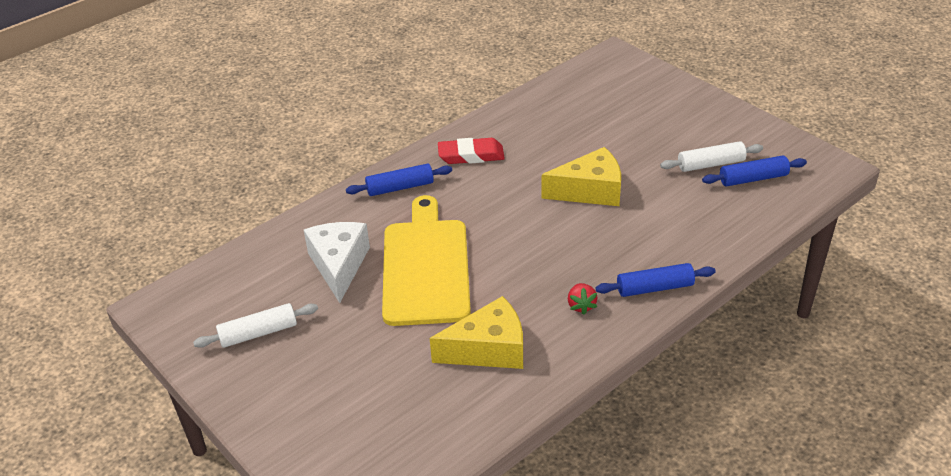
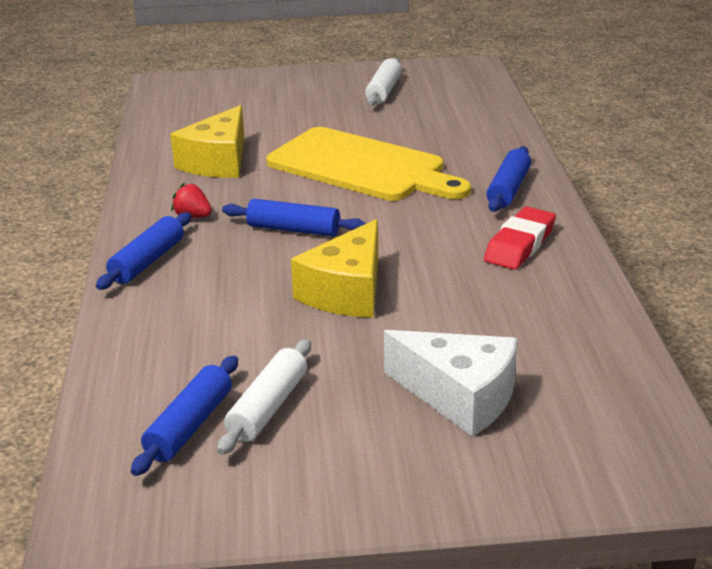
camera: 125 degrees right, 10 degrees down
white cheese [304,222,370,303] -> white cheese moved to [384,330,517,437]
none -> blue rolling pin [222,199,366,236]

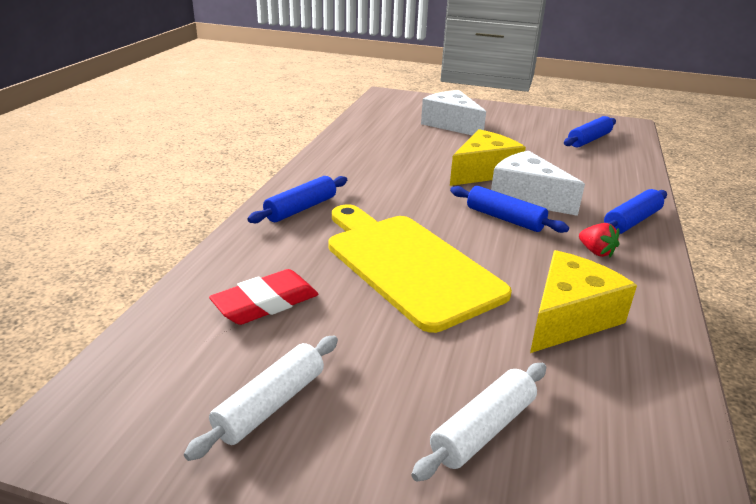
camera: 160 degrees left, 0 degrees up
white rolling pin [217,339,311,455] -> white rolling pin moved to [411,363,546,482]
red eraser [484,207,556,270] -> red eraser moved to [209,269,318,325]
none -> white cheese [491,151,585,216]

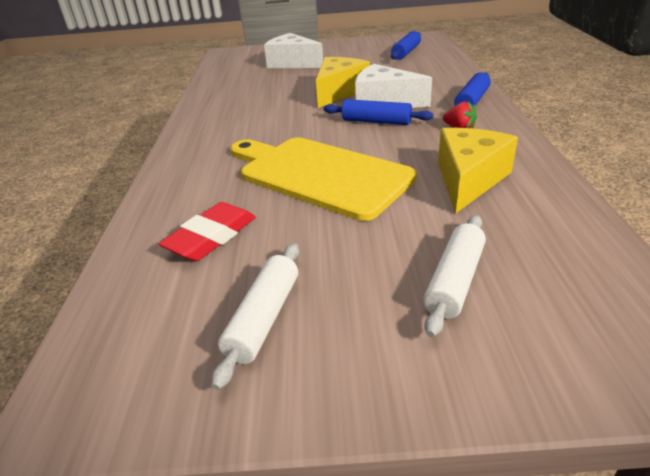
camera: 15 degrees left, 5 degrees up
blue rolling pin [247,176,347,223] -> none

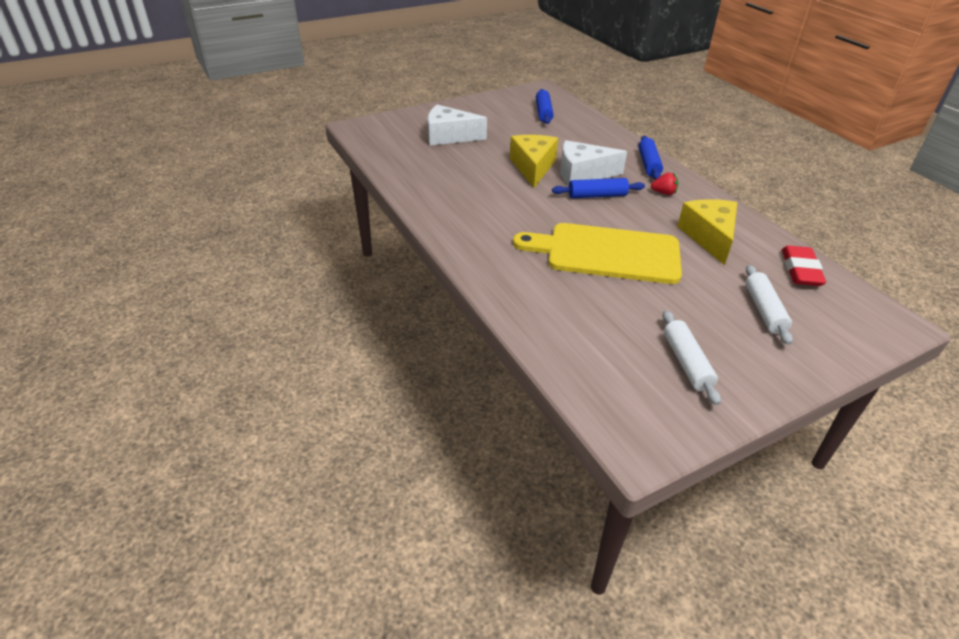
camera: 30 degrees left, 5 degrees up
red eraser [159,202,256,261] -> red eraser moved to [782,245,826,286]

